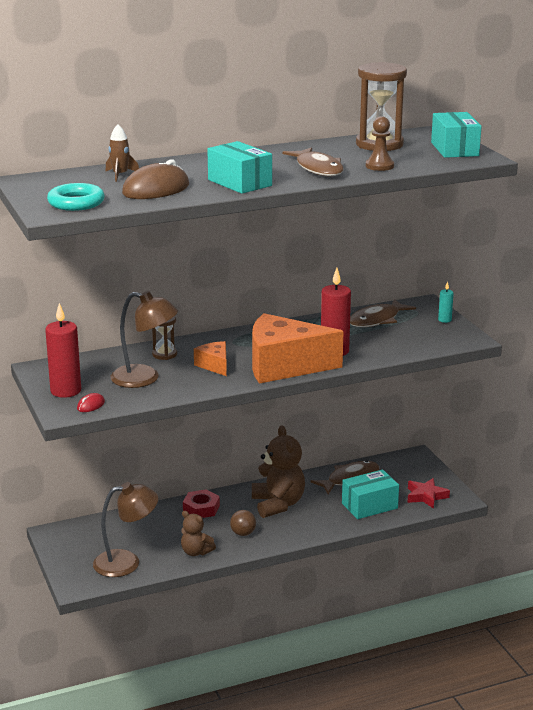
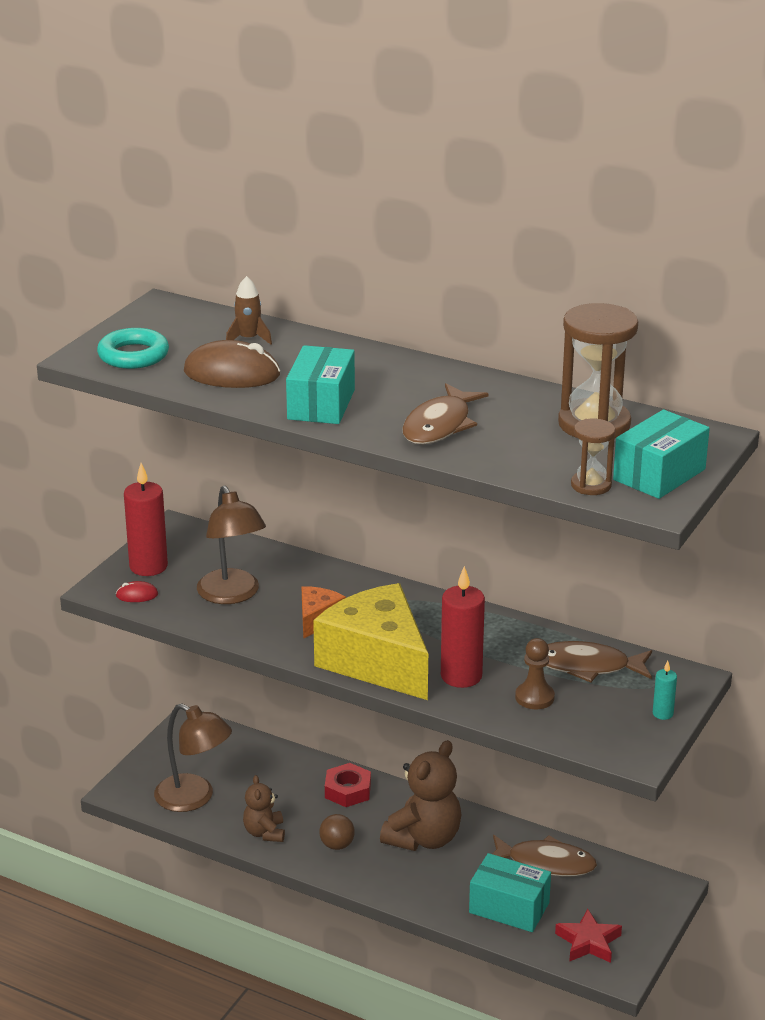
camera: 50 degrees right, 5 degrees up
brown hourglass [152,316,177,360] -> brown hourglass moved to [571,419,615,495]
orange cheese [252,313,344,384] -> yellow cheese [313,583,428,700]
brown pawn [366,116,394,171] -> brown pawn moved to [515,638,555,709]

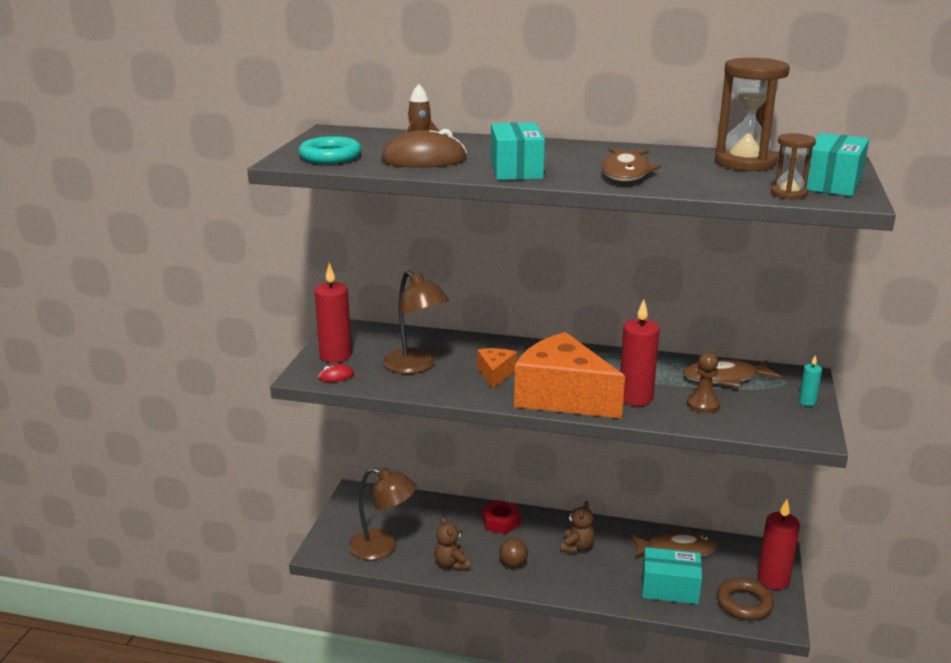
camera: 15 degrees left, 5 degrees down
yellow cheese [313,583,428,700] -> orange cheese [514,332,625,419]
brown teddy bear [380,740,461,851] -> brown teddy bear [560,501,595,553], size x0.56
red star [555,909,622,963] -> brown ring [717,578,774,621]
none -> red candle [757,499,800,590]

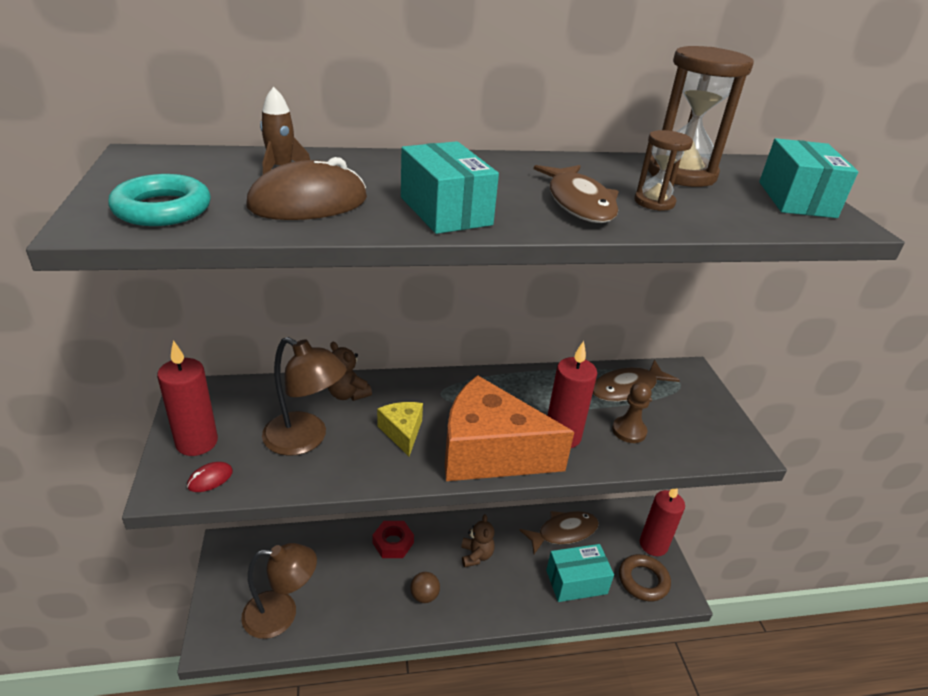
camera: 25 degrees left, 10 degrees up
brown teddy bear [434,517,470,570] -> brown teddy bear moved to [328,342,372,401]
orange cheese [477,348,517,389] -> yellow cheese [377,402,423,456]
brown hourglass [771,133,816,199] -> brown hourglass moved to [634,130,693,211]
turquoise candle [799,355,822,406] -> none

